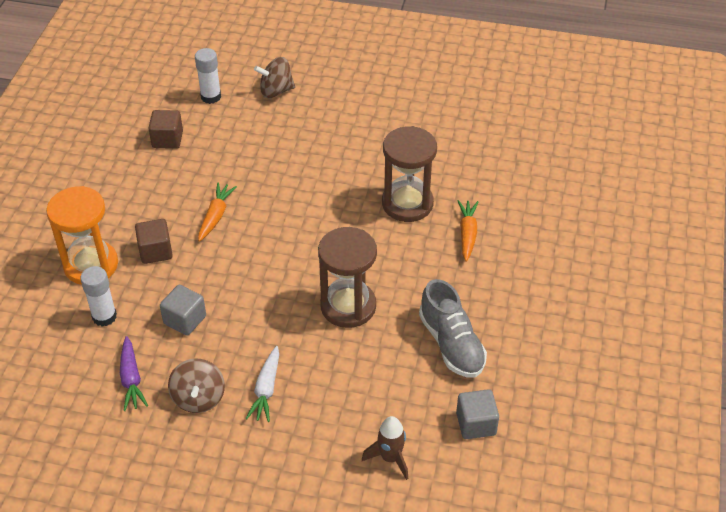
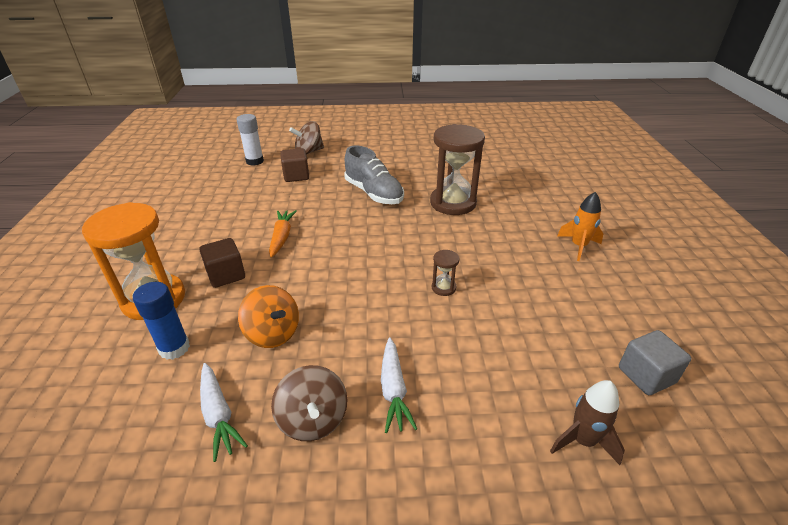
camera: 15 degrees left, 10 degrees down
white glue stick [80,266,117,326] -> blue glue stick [133,282,190,360]
purple carrot [120,336,148,411] -> white carrot [200,363,248,462]
brown cube [148,110,183,149] -> brown cube moved to [280,148,309,182]
grey cube [160,285,206,336] -> orange spinning top [238,285,299,348]
brown hourglass [318,227,377,328] -> brown hourglass [432,250,460,296], size x0.42
grey shoe [419,279,487,378] -> grey shoe moved to [344,146,404,204]
orange carrot [458,200,478,262] -> none
none -> orange rocket [557,192,603,261]

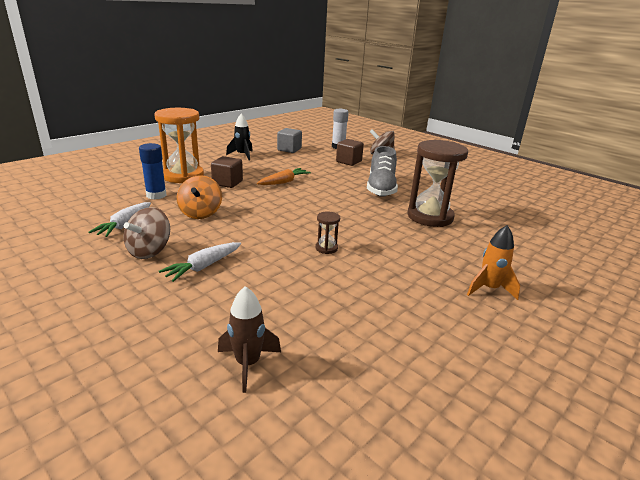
camera: 45 degrees right, 10 degrees down
grey cube [619,330,691,395] -> grey cube moved to [277,128,302,153]
none -> black rocket [226,114,253,161]

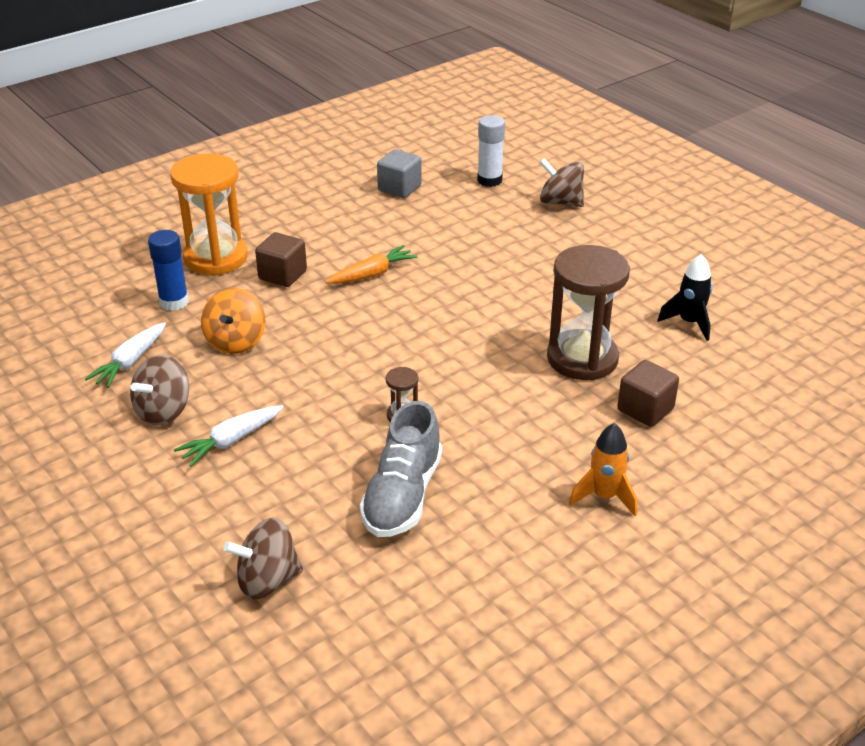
camera: 10 degrees right, 10 degrees up
brown rocket [218,286,281,393] -> brown spinning top [223,518,303,600]
black rocket [226,114,253,161] -> black rocket moved to [657,254,712,341]
brown cube [336,139,364,166] -> brown cube moved to [617,360,679,427]
grey shoe [367,146,398,197] -> grey shoe moved to [360,401,442,537]

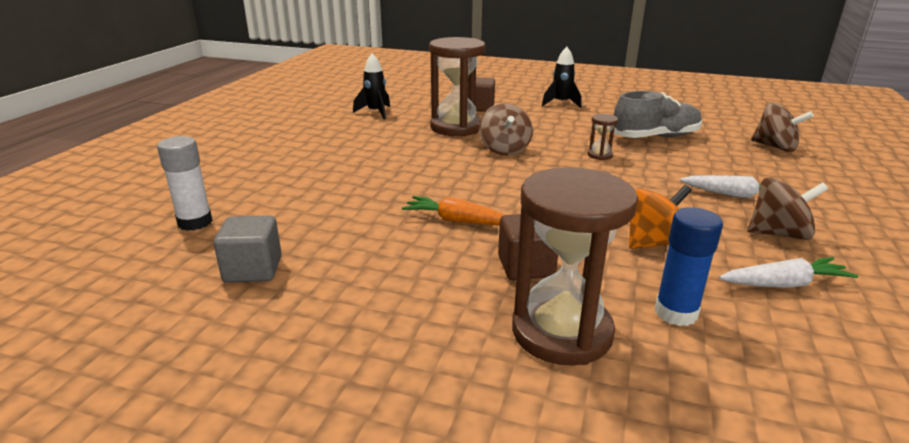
camera: 125 degrees left, 10 degrees down
orange hourglass [170,153,248,275] -> brown hourglass [512,167,638,366]
brown spinning top [539,158,584,207] -> brown spinning top moved to [479,103,533,156]
orange rocket [569,423,637,516] -> black rocket [542,47,582,108]

